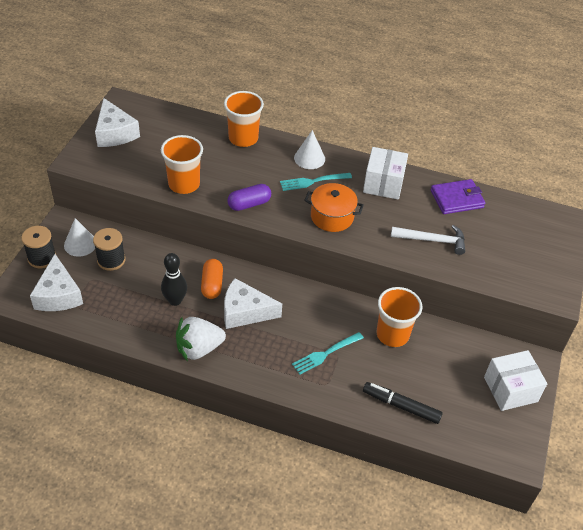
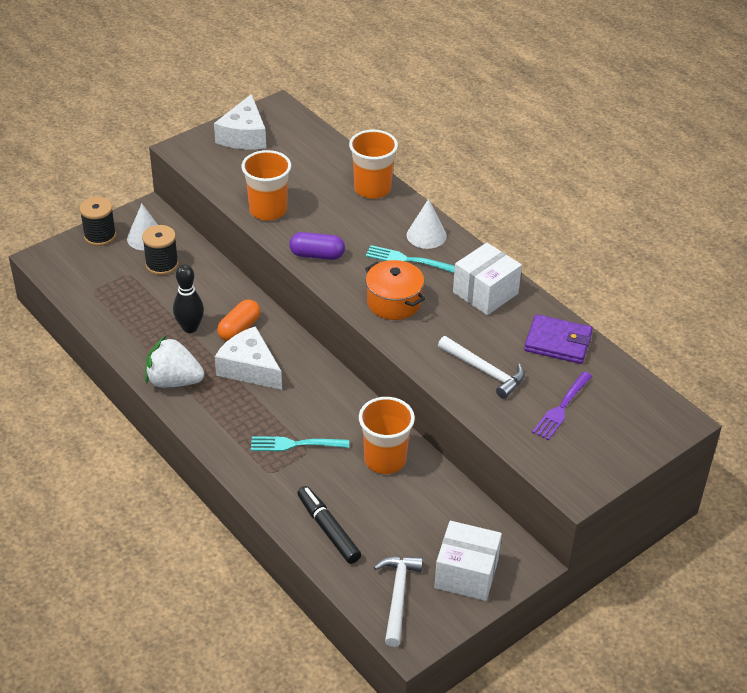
camera: 35 degrees right, 5 degrees down
white cheese [30,254,83,311] -> none
none -> white hammer [374,556,423,647]
none -> purple fork [532,371,592,440]

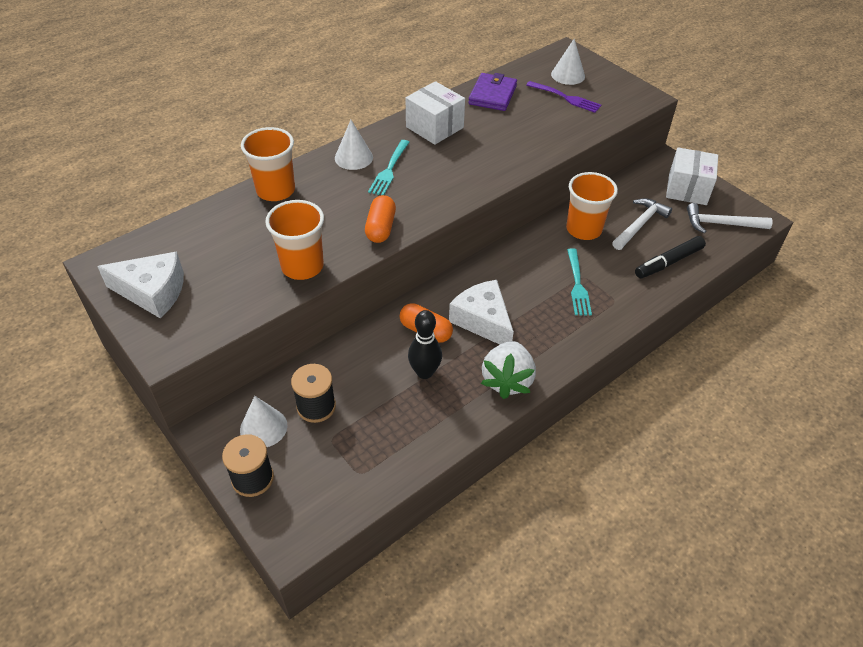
camera: 90 degrees left, 5 degrees up
white cheese [215,326,282,390] -> white cheese turned 105 degrees clockwise [449,280,514,345]
purple capsule [289,232,345,260] -> orange capsule [365,195,396,243]
orange pot [365,260,425,320] -> none
white hammer [438,336,525,399] -> white hammer moved to [612,198,672,250]
none -> white cone [551,39,585,85]

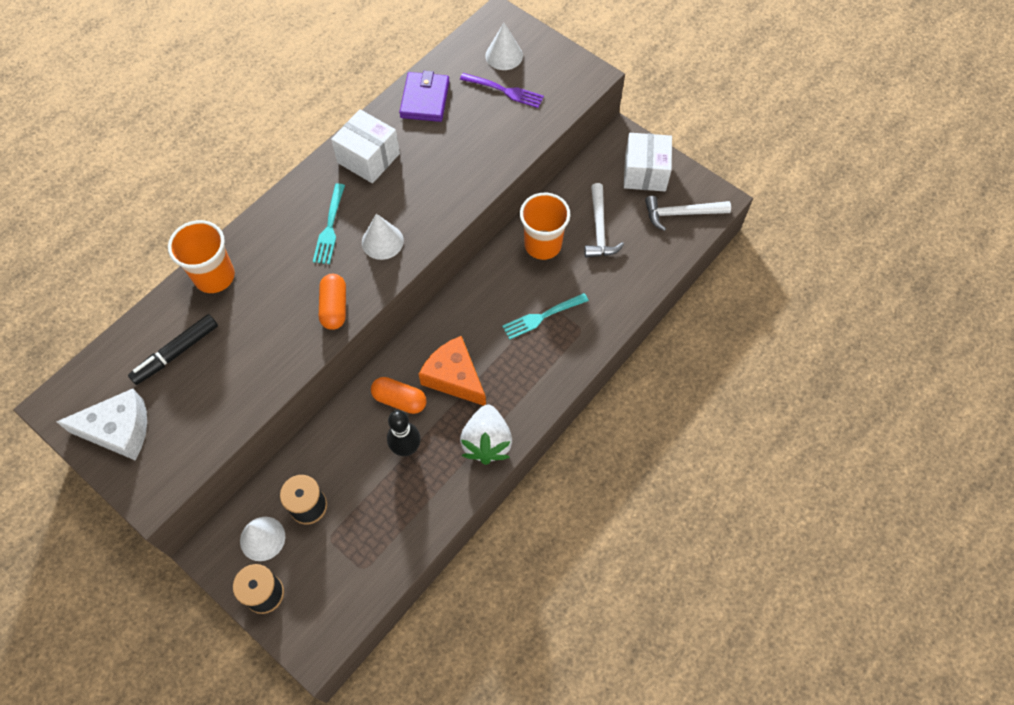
camera: 10 degrees left, 15 degrees up
orange cup [265,200,324,280] -> none
white cone [335,120,373,170] -> white cone moved to [362,214,404,260]
white cheese [449,280,514,345] -> orange cheese [419,336,486,406]
turquoise fork [567,248,592,315] -> turquoise fork turned 75 degrees clockwise [502,293,589,340]
white hammer [612,198,672,250] -> white hammer turned 150 degrees clockwise [584,183,624,257]
black marker [635,236,706,278] -> black marker moved to [128,314,218,385]

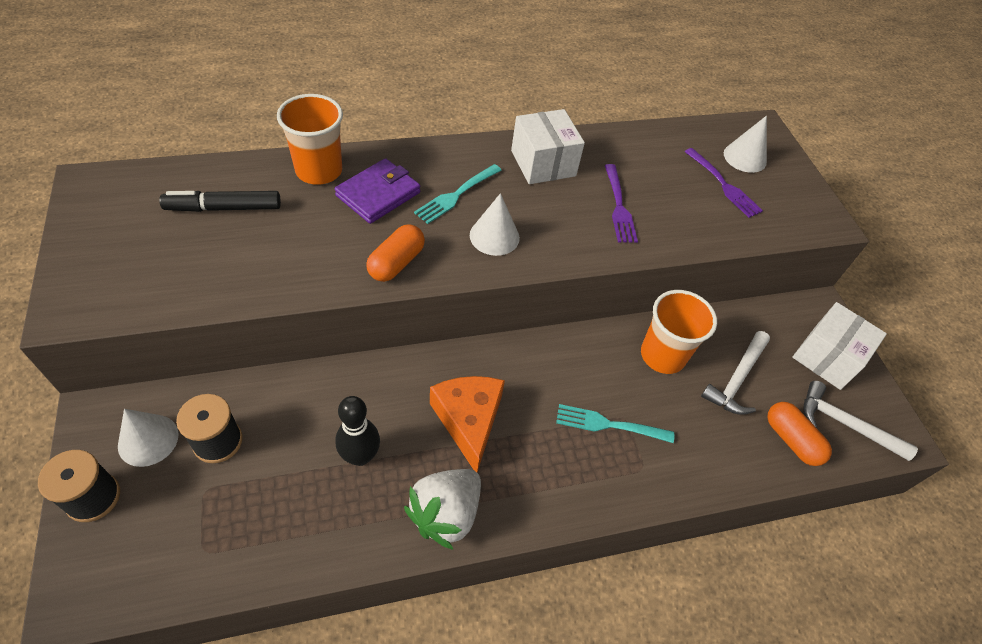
camera: 30 degrees right, 10 degrees down
white cheese [56,389,147,460] -> none
orange capsule [371,377,426,414] -> orange capsule moved to [767,402,832,466]
purple wallet [399,71,450,122] -> purple wallet moved to [335,158,420,224]
none -> purple fork [605,164,638,243]

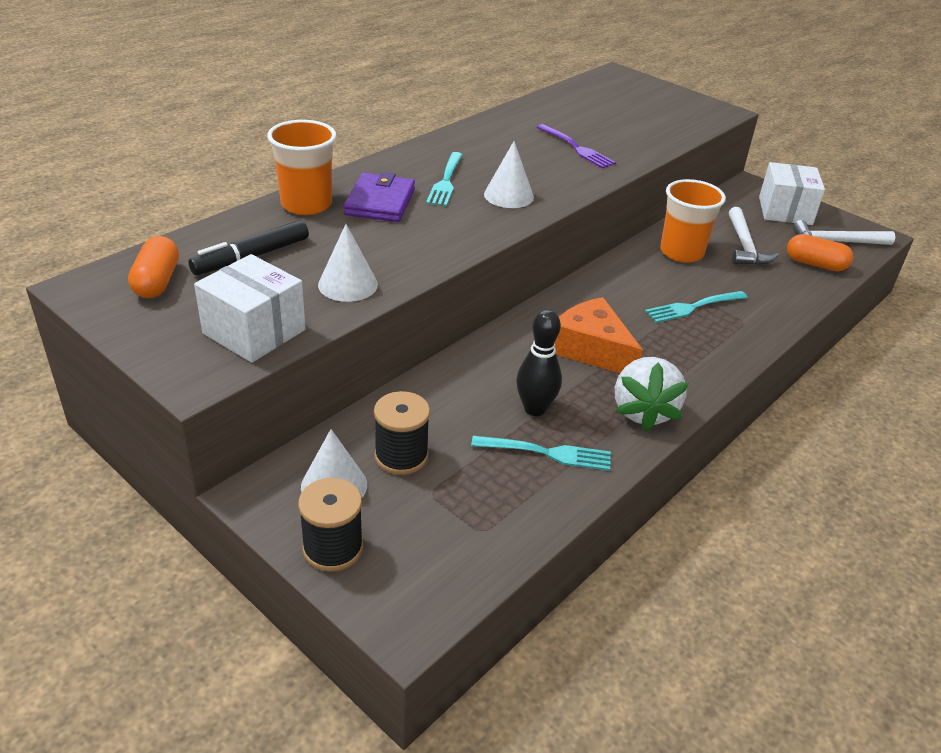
camera: 30 degrees left, 15 degrees down
orange capsule [366,224,425,282] -> orange capsule moved to [128,236,179,298]
white box [511,109,585,184] -> white box moved to [194,254,306,363]
purple fork [685,148,763,218] -> none
white cone [724,116,767,173] -> white cone moved to [318,224,378,302]
none -> turquoise fork [471,436,611,471]

